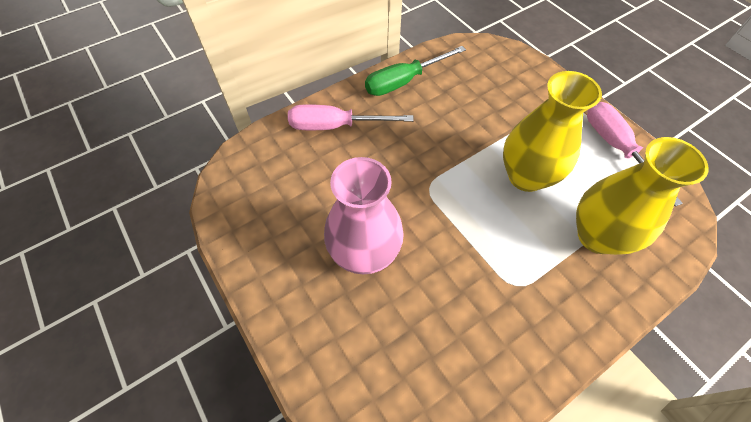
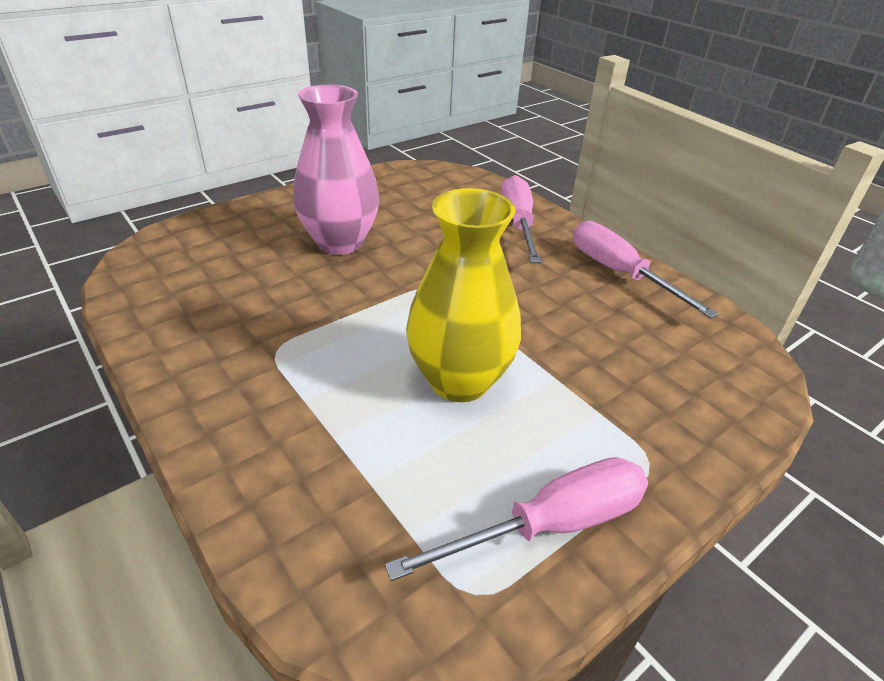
camera: 85 degrees right, 20 degrees down
green screwdriver [365,46,466,96] -> pink screwdriver [573,221,718,318]
yellow vase [576,137,709,255] -> none

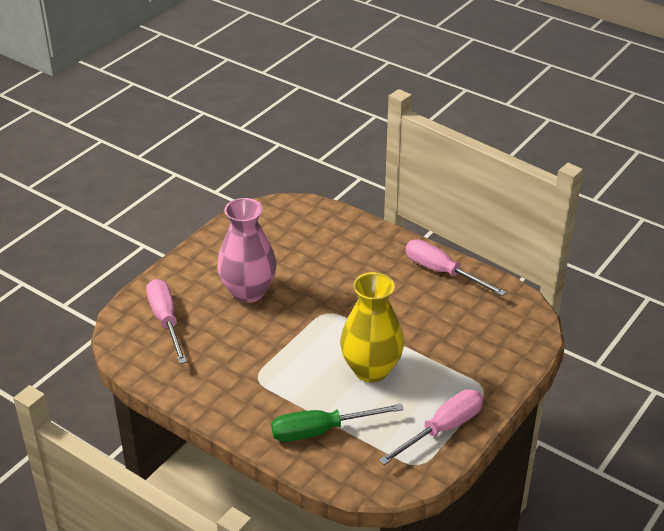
camera: 15 degrees left, 0 degrees up
pink screwdriver [501,175,541,263] -> pink screwdriver moved to [146,279,187,364]
none -> green screwdriver [271,404,404,442]

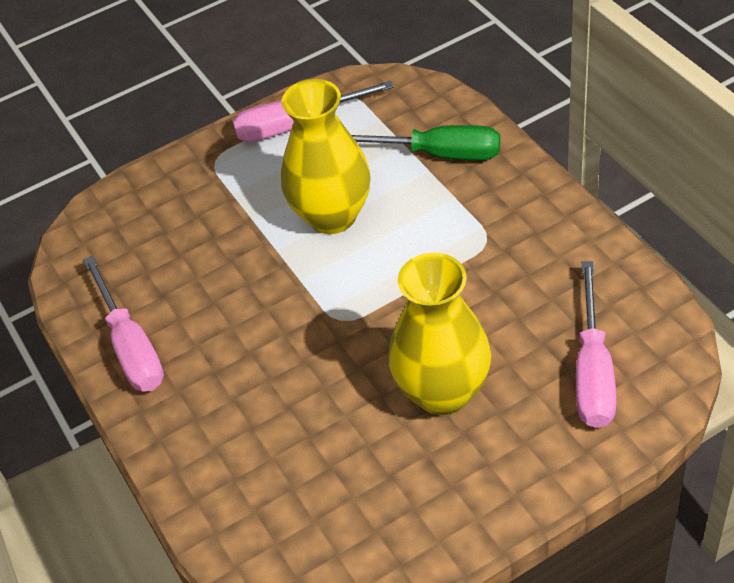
camera: 150 degrees left, 10 degrees up
pink vase [217,198,276,303] -> yellow vase [388,252,491,415]

